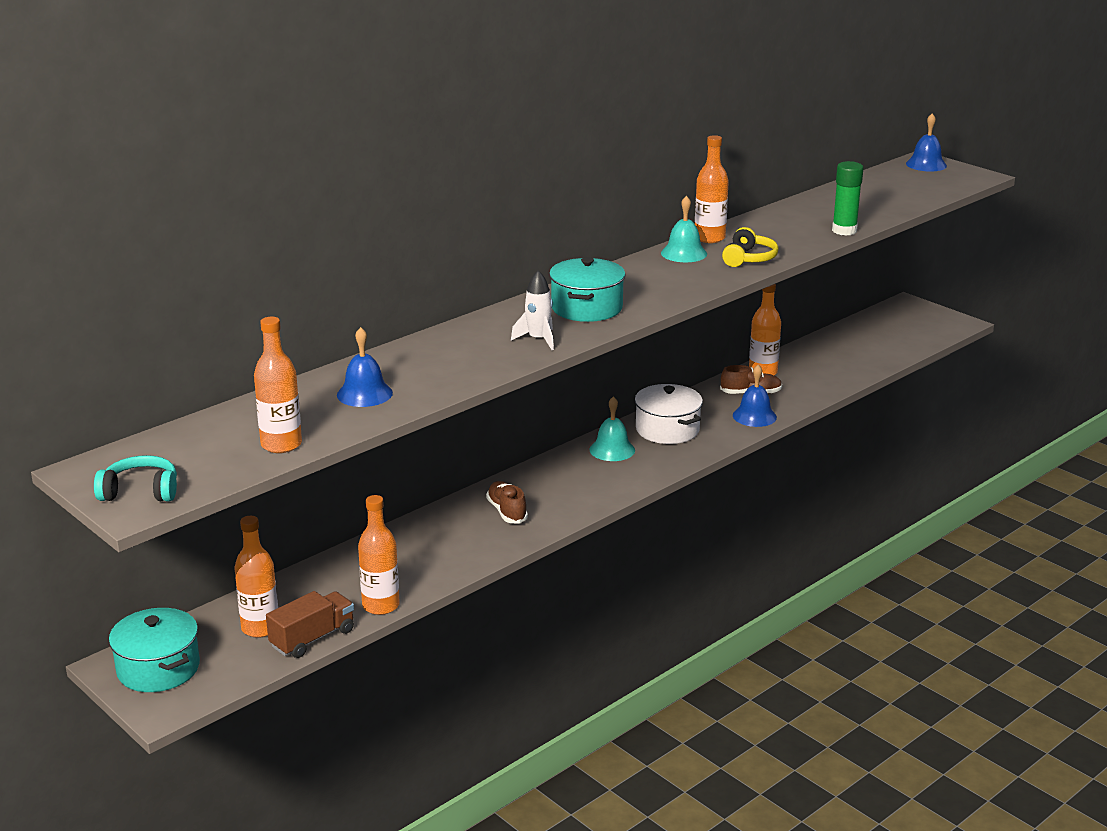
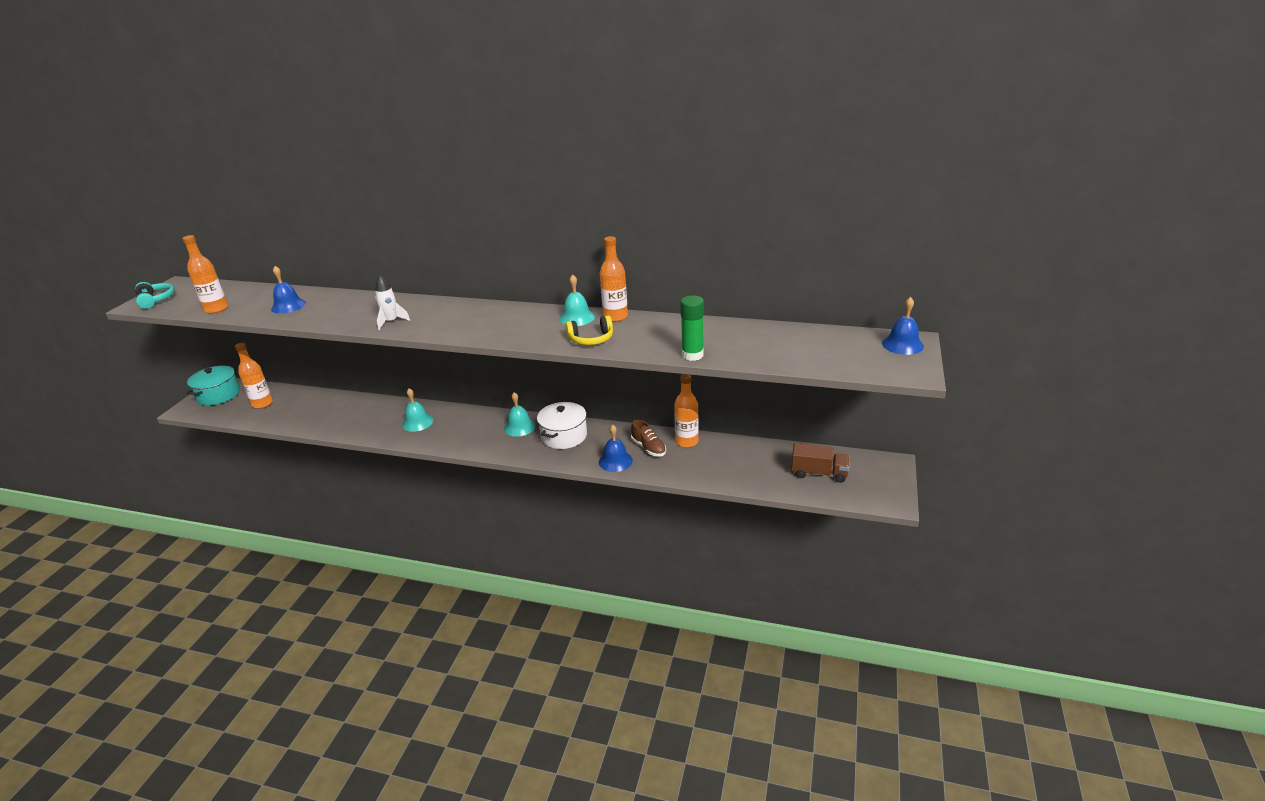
camera: 60 degrees right, 5 degrees up
brown truck [266,591,354,658] -> brown truck moved to [791,443,850,483]
orange bottle [358,495,400,615] -> none
brown shoe [486,481,528,524] -> turquoise bell [402,388,433,432]
turquoise pot [549,257,626,322] -> none

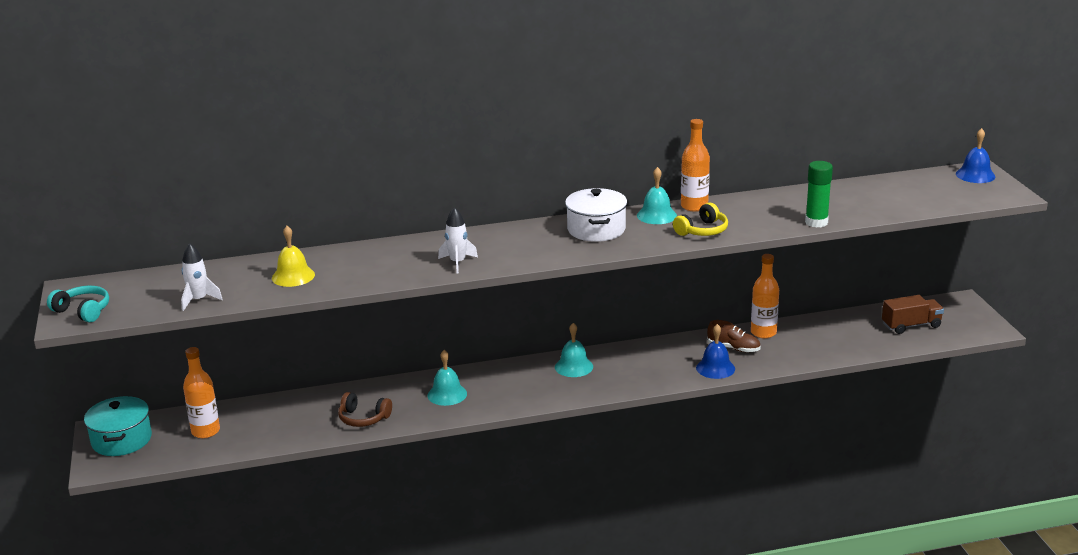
camera: 30 degrees left, 5 degrees down
orange bottle [182,235,228,314] -> white rocket [181,243,223,311]
blue bell [271,266,306,314] -> yellow bell [272,226,315,287]
white pot [537,402,587,449] -> white pot moved to [565,188,627,242]
none -> brown headphones [338,392,392,427]

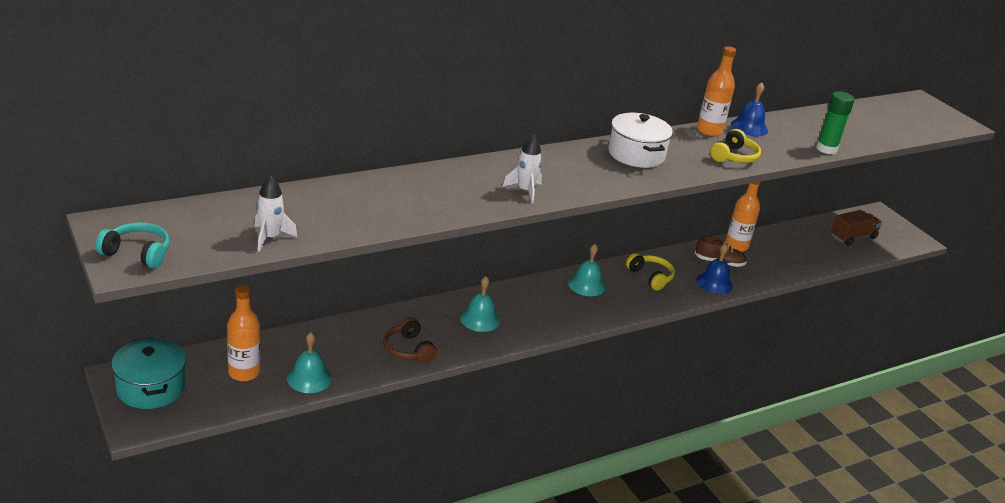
camera: 20 degrees left, 5 degrees up
yellow bell [272,226,315,287] -> none
brown headphones [338,392,392,427] -> brown headphones turned 60 degrees clockwise [383,317,437,363]
turquoise bell [637,167,677,224] -> turquoise bell moved to [287,332,332,393]
blue bell [956,128,995,183] -> blue bell moved to [731,82,768,136]
none -> yellow headphones [626,253,675,291]

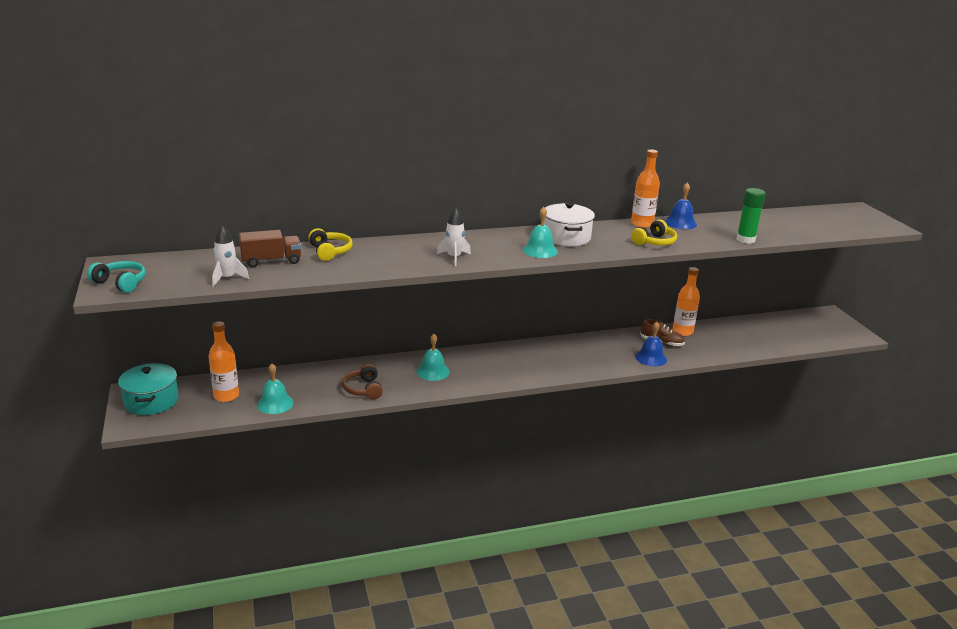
camera: 15 degrees right, 5 degrees down
turquoise bell [568,244,605,296] -> turquoise bell moved to [522,207,558,258]
yellow headphones [626,253,675,291] -> yellow headphones moved to [308,228,353,261]
brown truck [831,210,883,245] -> brown truck moved to [239,230,301,268]

